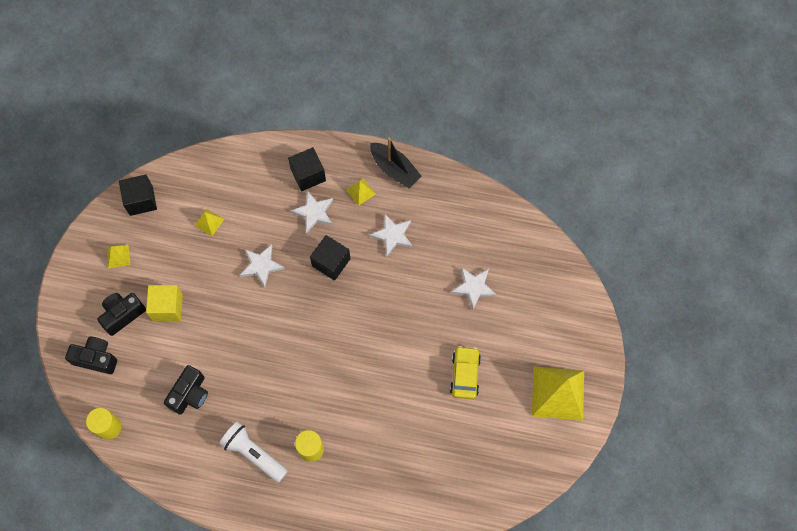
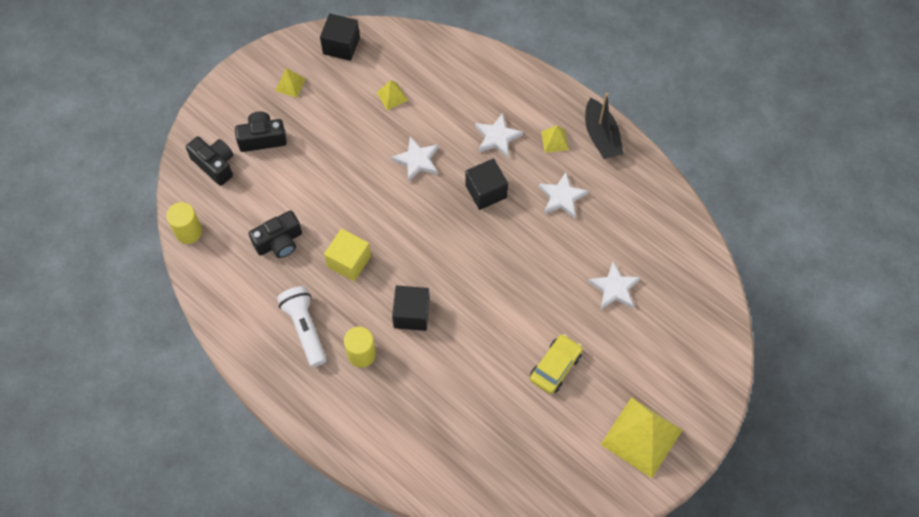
camera: 30 degrees right, 5 degrees down
yellow cube [146,285,183,321] -> yellow cube moved to [324,229,371,281]
black cube [288,147,326,191] -> black cube moved to [392,285,430,331]

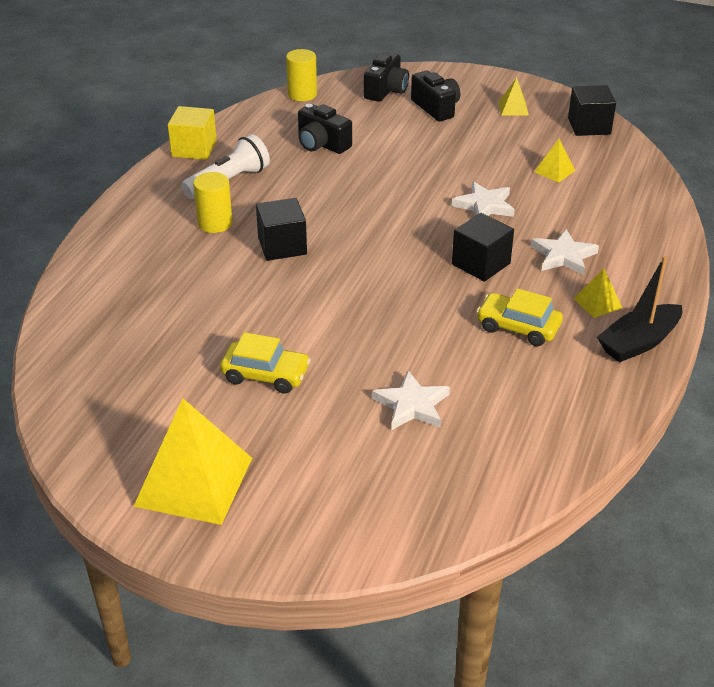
camera: 70 degrees right, 25 degrees down
yellow cube [324,229,371,281] -> yellow cube moved to [168,106,217,160]
white star [539,172,589,218] -> yellow car [476,288,563,346]

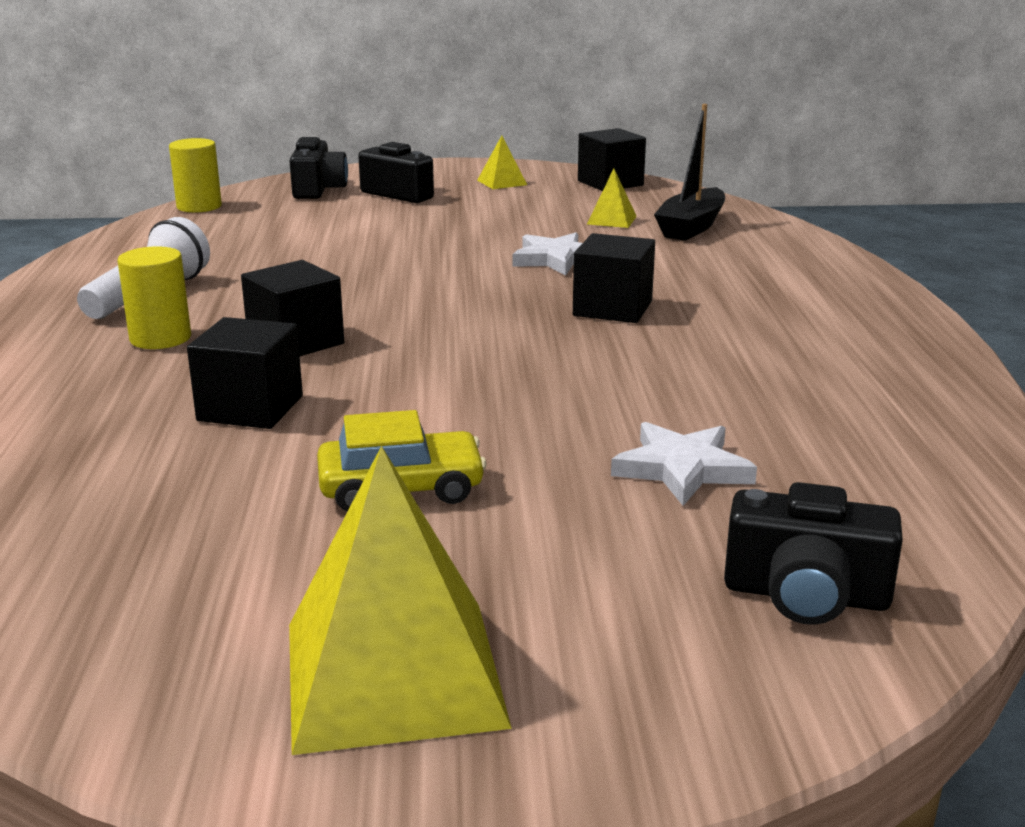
camera: 25 degrees left, 15 degrees down
yellow cube [168,106,217,160] -> none
black camera [298,104,352,154] -> black camera moved to [724,482,903,625]
yellow car [476,288,563,346] -> none
white star [531,229,599,275] -> none
yellow pyramid [573,269,622,318] -> none
black boat [597,256,682,362] -> black boat moved to [654,104,725,241]
none -> black cube [187,317,303,429]

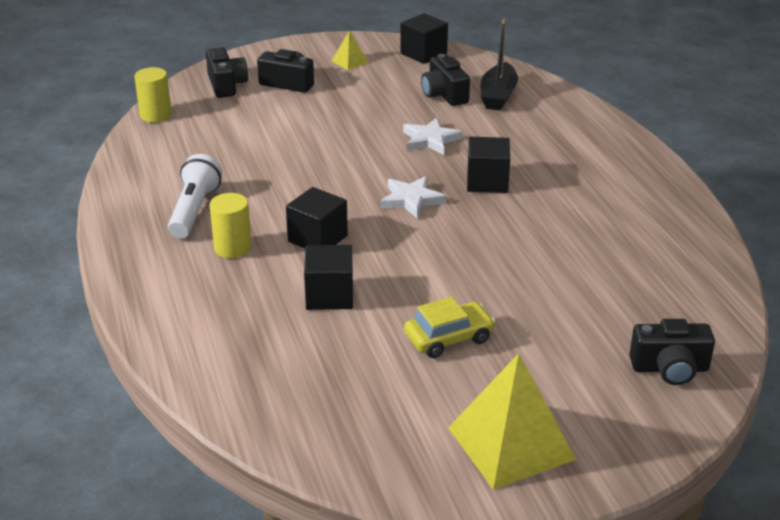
camera: 15 degrees left, 10 degrees up
yellow pyramid [587,169,637,228] -> black camera [421,54,470,106]
white star [611,422,757,506] -> white star moved to [381,176,446,218]

